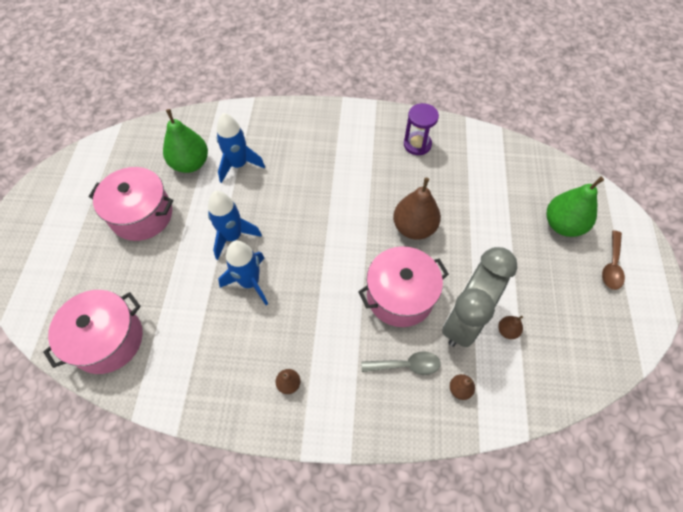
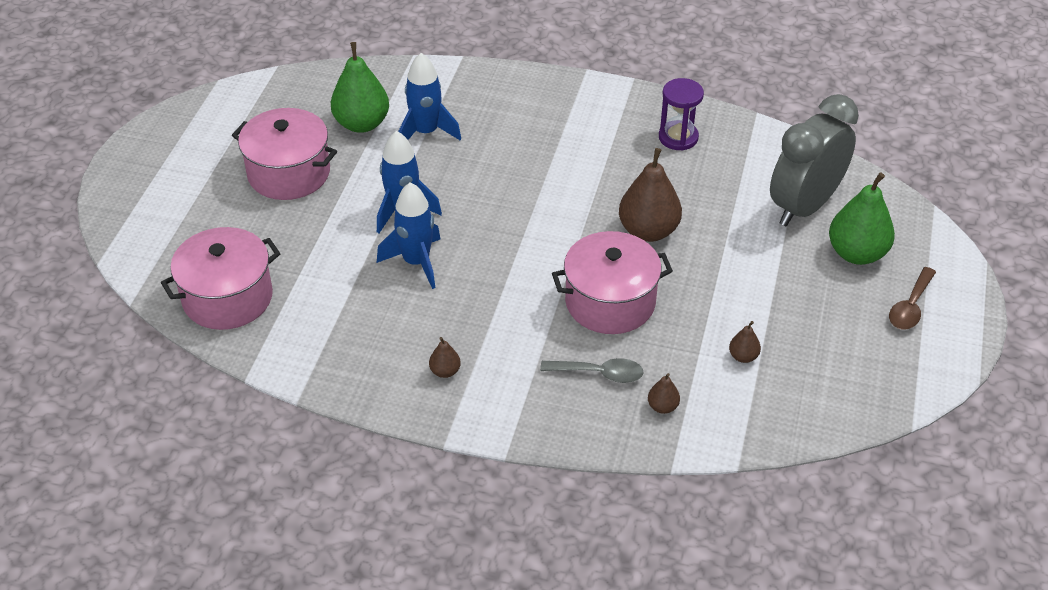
camera: 10 degrees right, 15 degrees down
grey clock [442,247,517,347] -> grey clock moved to [770,94,859,226]

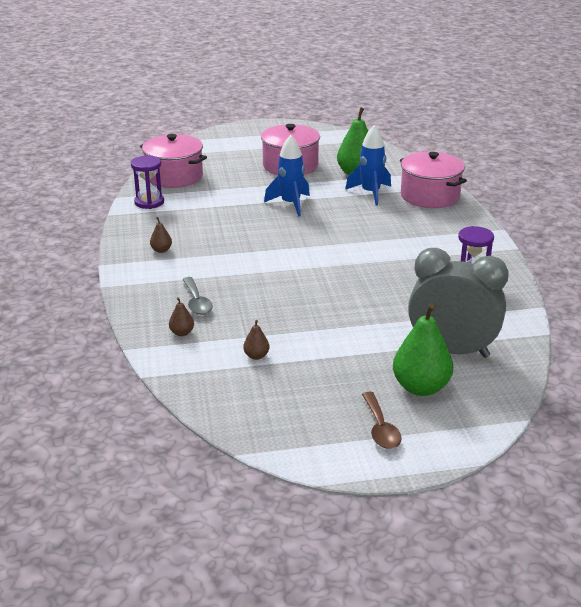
camera: 65 degrees right, 15 degrees down
blue rocket [377,182,440,289] -> none
pink pot [552,231,673,334] -> pink pot moved to [400,152,467,208]
brown pear [619,148,682,242] -> none
brown spoon [889,267,936,330] -> brown spoon turned 105 degrees counterclockwise [362,392,402,449]
none -> purple hourglass [131,156,164,209]

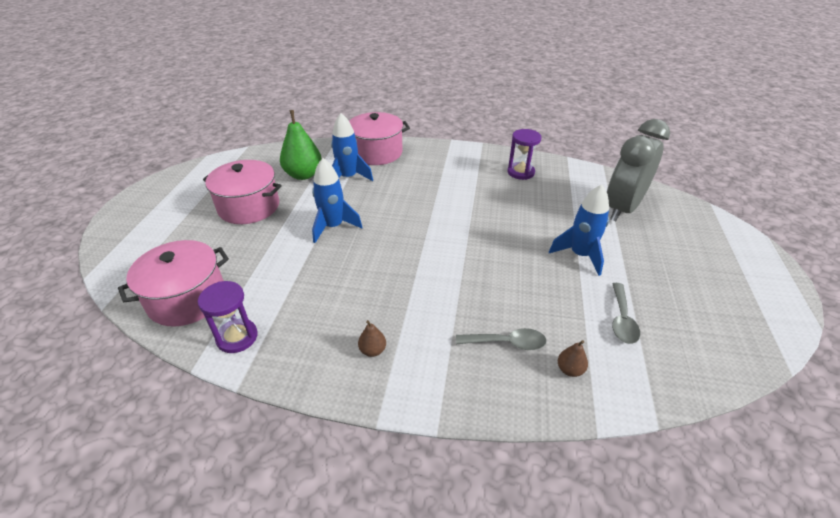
camera: 70 degrees left, 10 degrees up
brown pear [243,320,269,360] -> grey spoon [612,283,640,344]
brown spoon [362,392,402,449] -> none
green pear [393,304,453,396] -> none
none -> blue rocket [549,184,609,276]

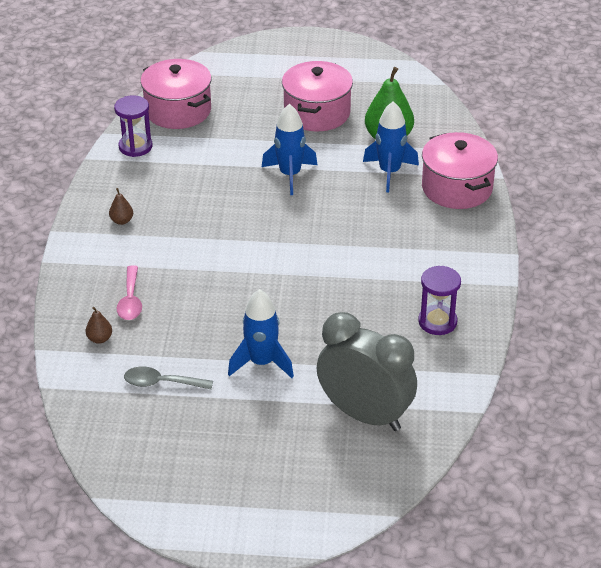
camera: 85 degrees right, 0 degrees up
grey spoon [456,328,547,350] -> pink spoon [117,265,142,320]

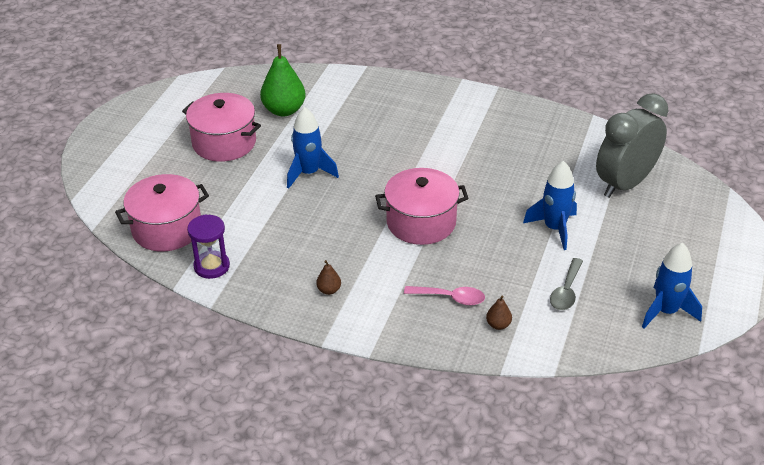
camera: 75 degrees left, 0 degrees up
blue rocket [363,101,419,192] -> blue rocket moved to [642,243,702,328]
purple hourglass [418,266,461,335] -> none
pink pot [422,132,498,209] -> pink pot moved to [375,168,469,245]

